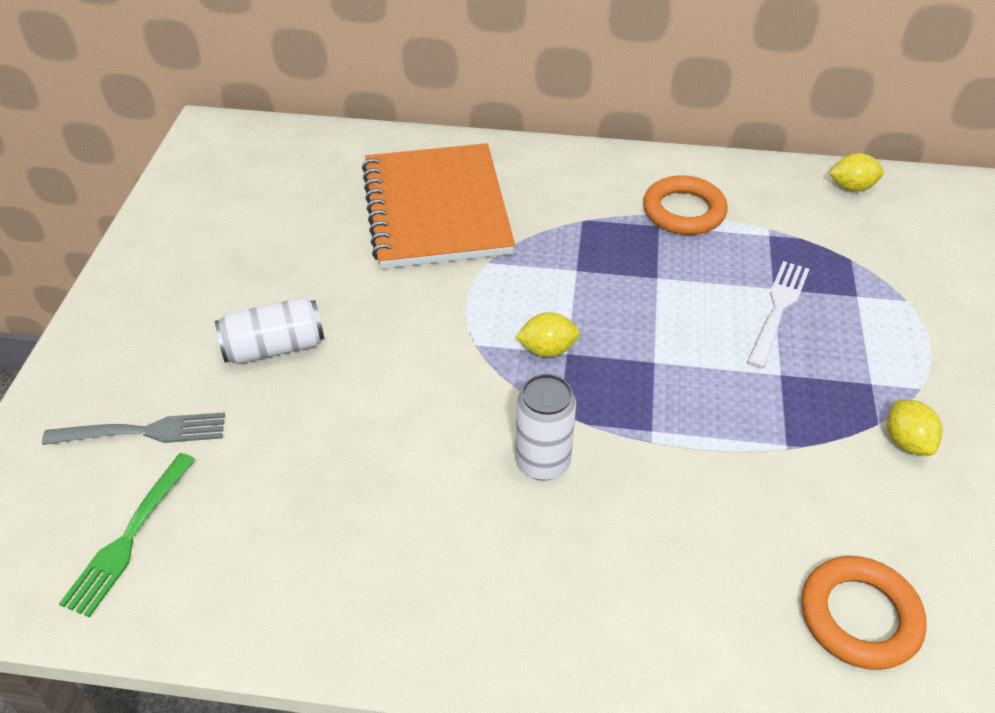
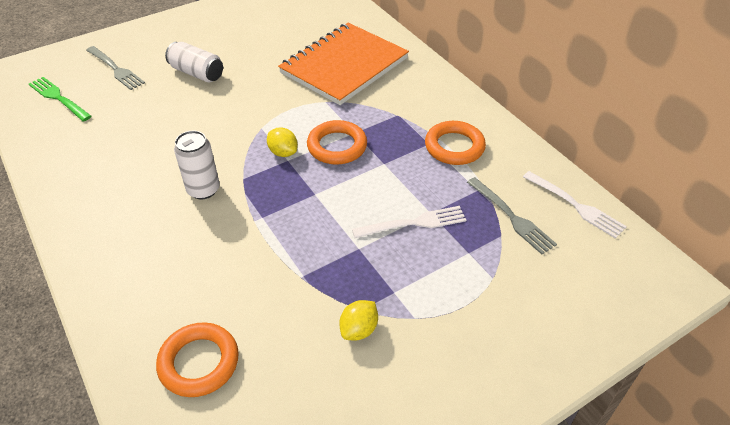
camera: 50 degrees right, 0 degrees up
green fork [59,453,196,617] -> green fork turned 60 degrees clockwise [29,77,91,122]
yellow lemon [829,153,884,192] -> white fork [523,171,627,239]
none -> orange ring [307,120,367,165]
none -> grey fork [467,177,557,254]

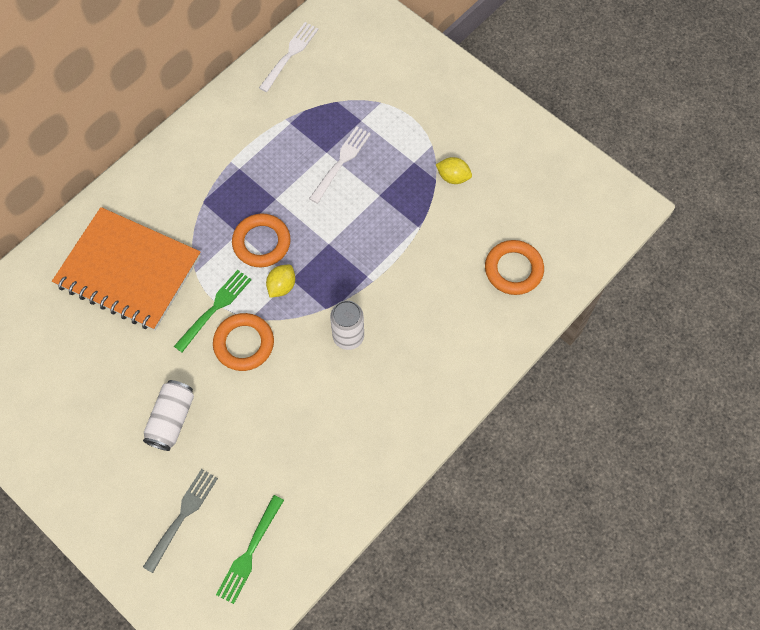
camera: 105 degrees left, 20 degrees up
white fork [352,206,466,238] -> white fork turned 60 degrees clockwise [309,126,371,204]
orange ring [425,121,486,165] -> orange ring moved to [213,313,274,371]
grey fork [467,177,557,254] -> none
none -> green fork [174,270,251,352]

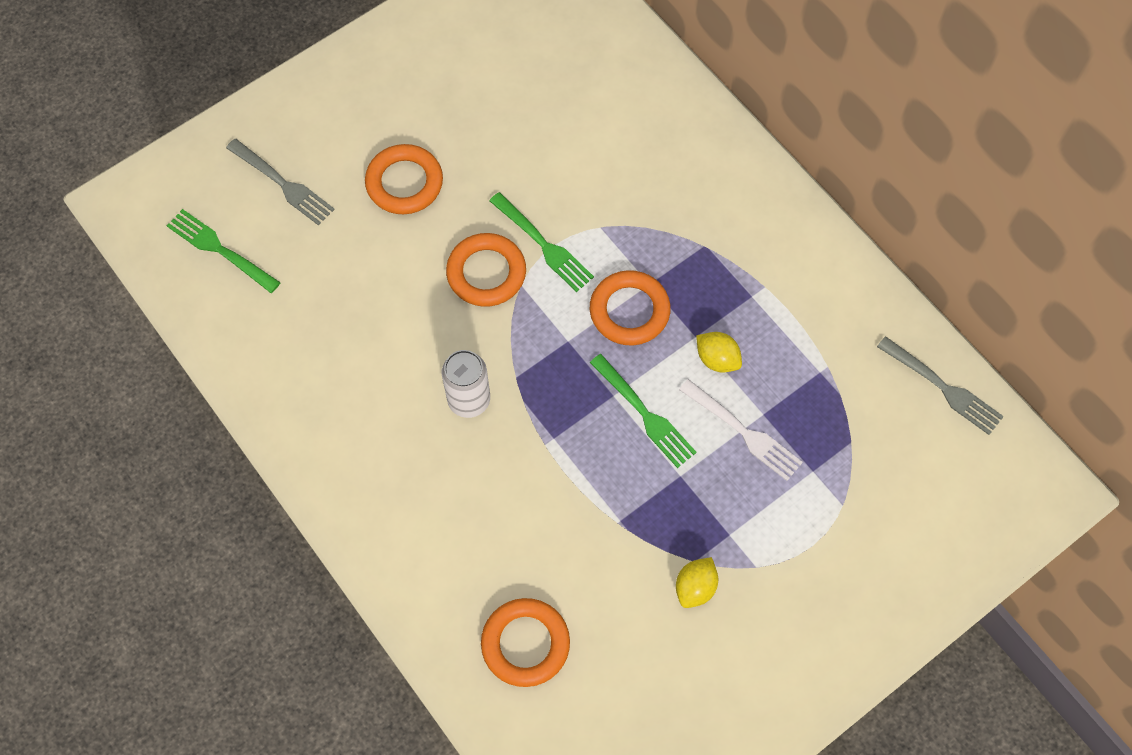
camera: 100 degrees right, 0 degrees up
orange notebook [52,207,201,330] -> none
white can [143,380,194,451] -> orange ring [365,144,443,214]
white fork [259,22,319,92] -> grey fork [877,336,1004,435]
yellow lemon [266,265,295,298] -> yellow lemon moved to [696,332,742,372]
none -> green fork [590,354,697,468]

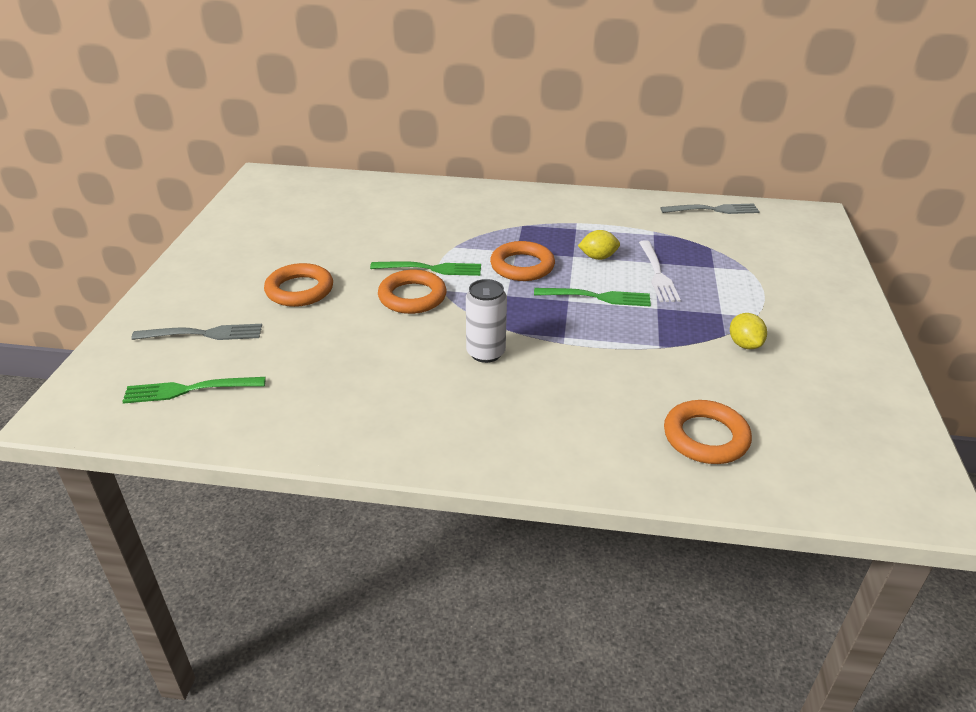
camera: 45 degrees left, 30 degrees down
white fork [679,379,803,481] -> white fork turned 90 degrees clockwise [639,240,681,302]

